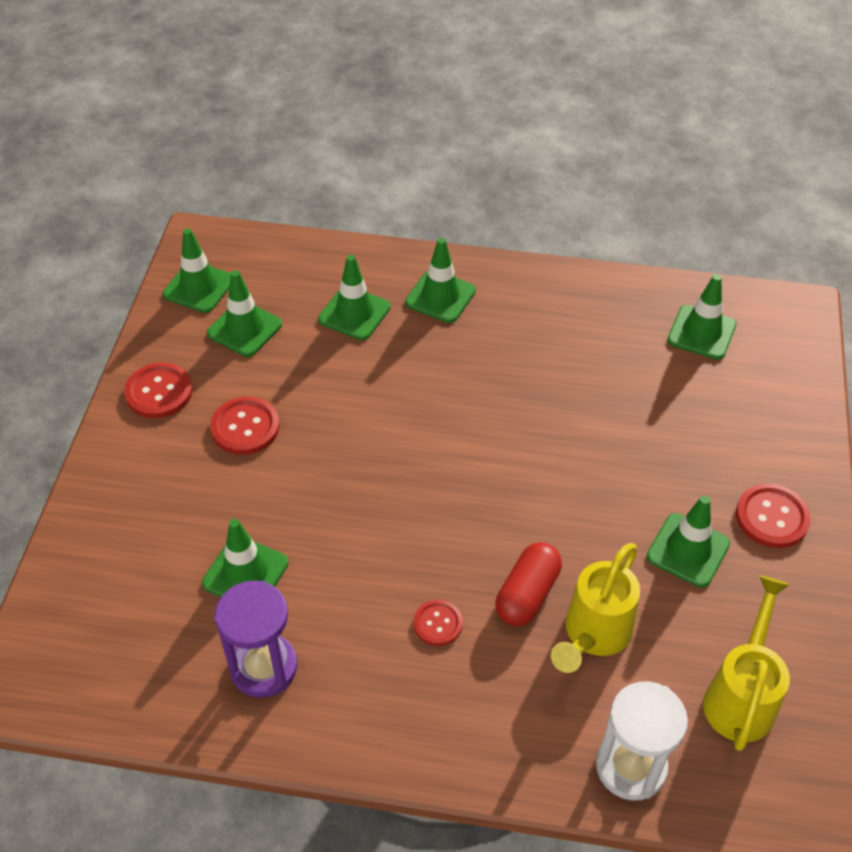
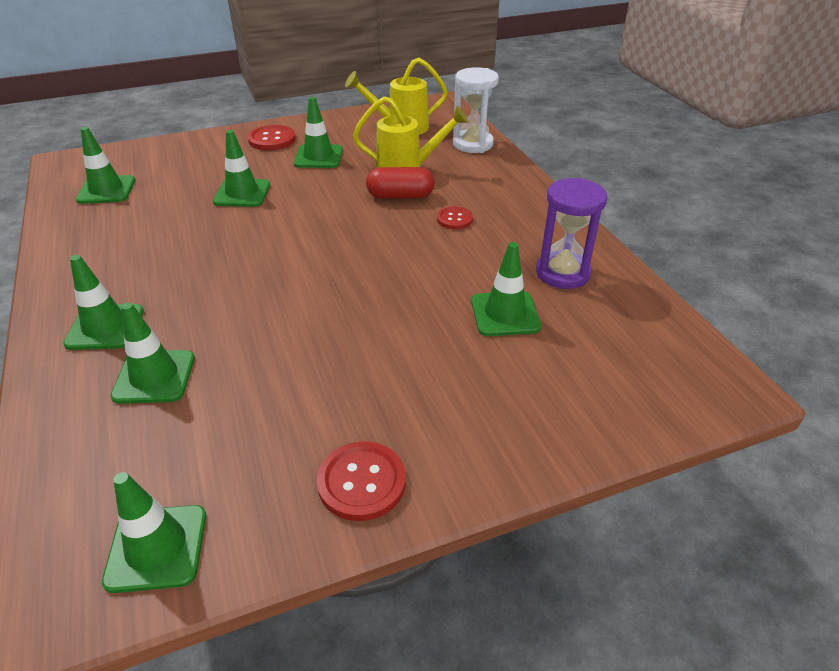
camera: 120 degrees left, 10 degrees down
green traffic cone [207,270,282,357] -> green traffic cone moved to [213,130,270,207]
red button [210,397,279,455] -> none

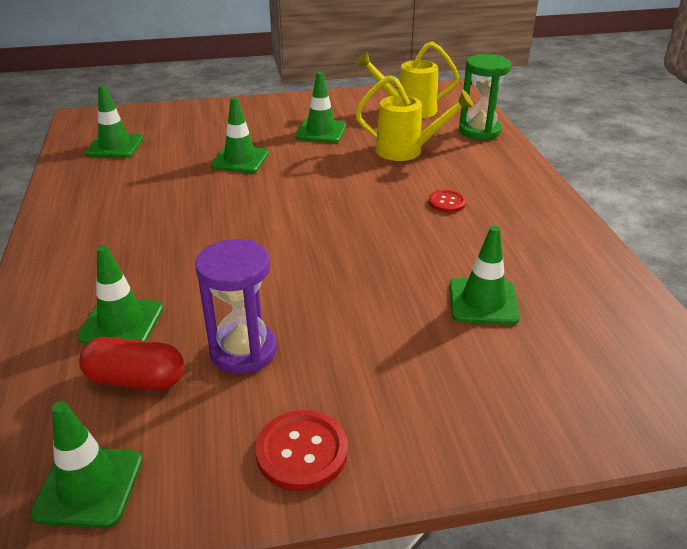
camera: 10 degrees right, 5 degrees down
green traffic cone [63,255,144,350] -> none
red button [248,125,296,150] -> none
red capsule [366,167,435,199] -> red capsule moved to [79,337,184,390]
white hourglass [453,67,499,153] -> green hourglass [459,54,511,140]
purple hourglass [536,178,608,289] -> purple hourglass moved to [195,239,277,374]

